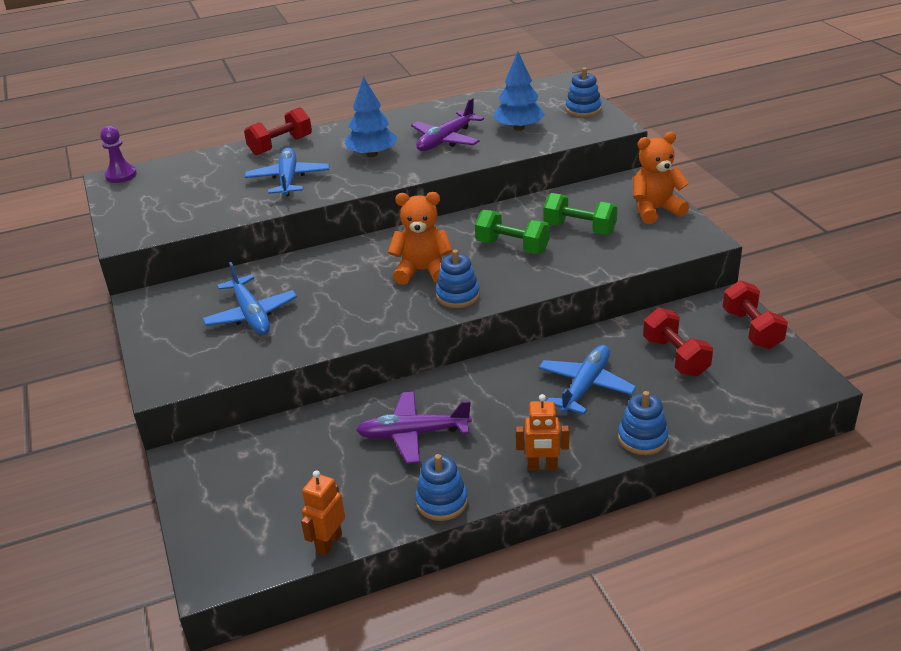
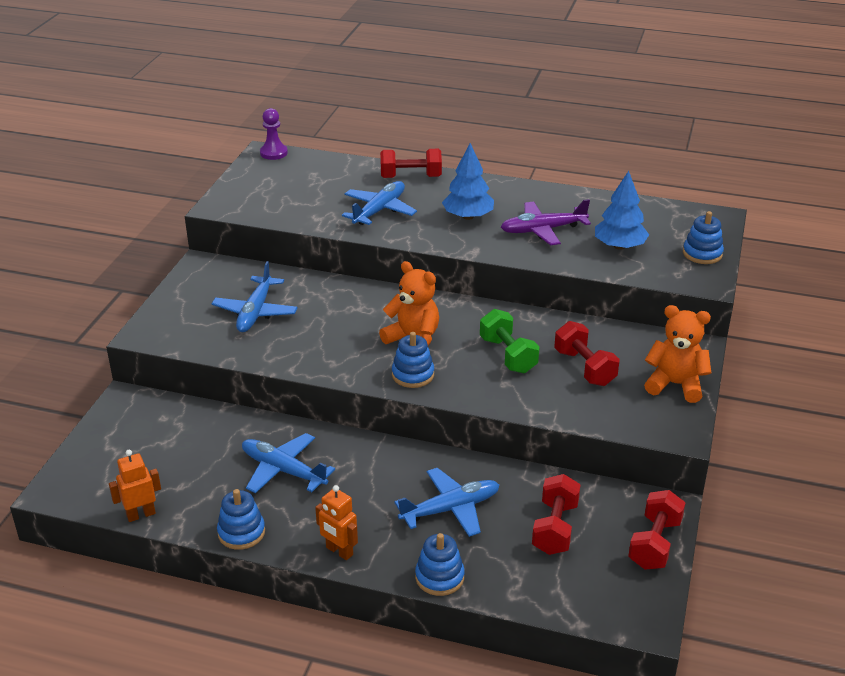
camera: 35 degrees right, 0 degrees up
purple plane [356,392,472,464] -> blue plane [242,433,335,493]
green dumbbell [543,193,617,235] -> red dumbbell [554,321,620,386]

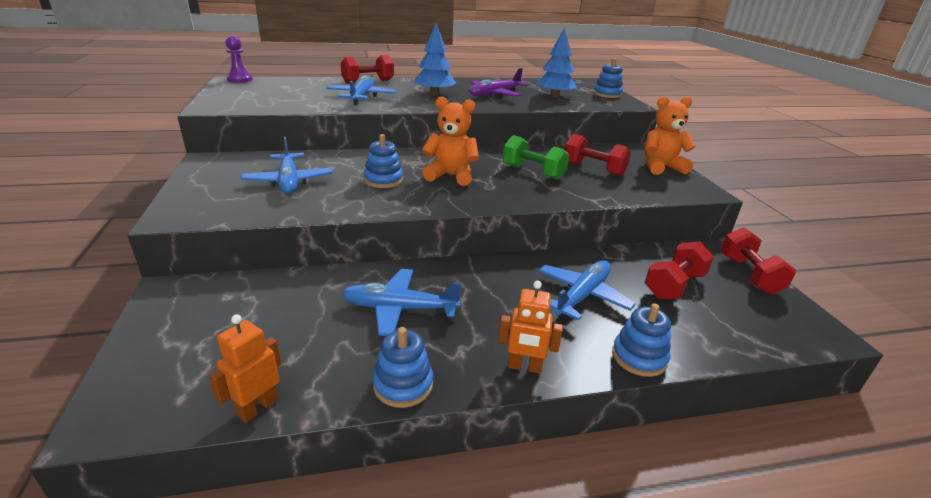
camera: 30 degrees left, 5 degrees down
blue stacking toy [392,332,434,388] -> blue stacking toy moved to [364,134,403,188]
red dumbbell [532,474,581,555] -> red dumbbell turned 60 degrees clockwise [645,242,714,299]

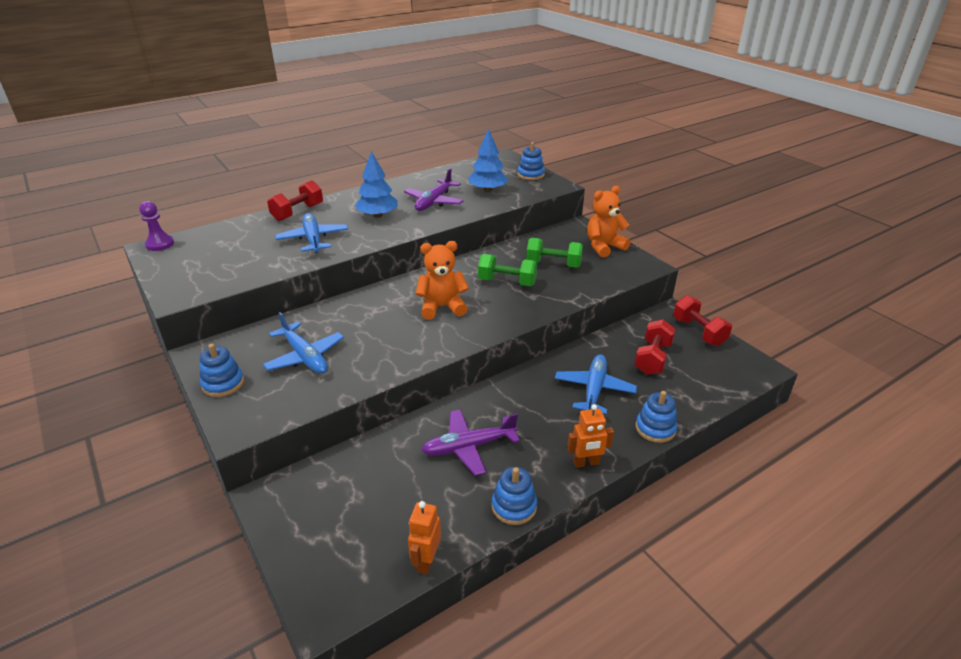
camera: 20 degrees left, 5 degrees up
blue plane [342,269,462,336] -> purple plane [421,409,520,476]
blue stacking toy [364,134,403,188] -> blue stacking toy moved to [200,344,244,397]
red dumbbell [565,134,631,177] -> green dumbbell [526,238,583,268]

